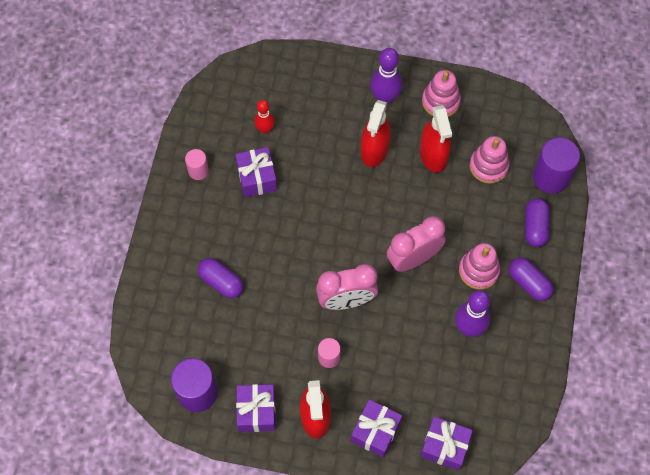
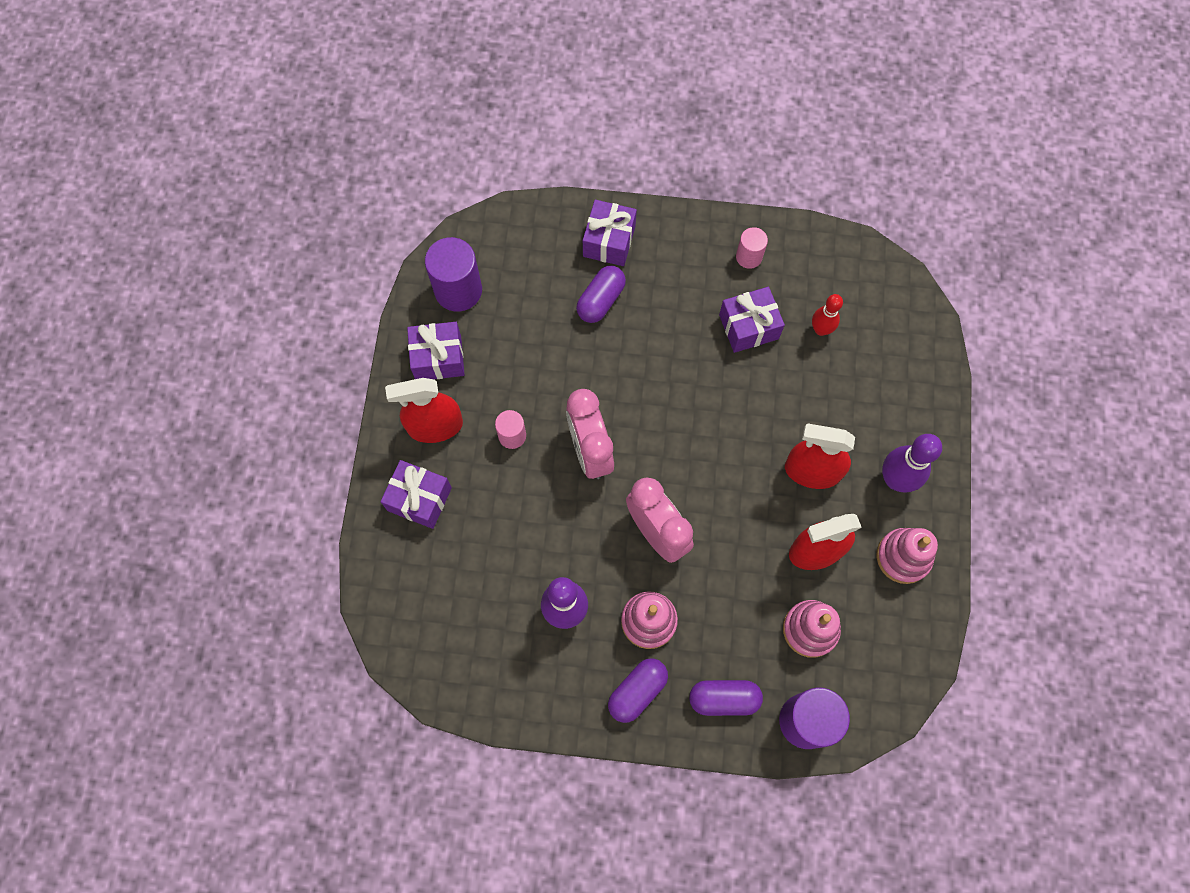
camera: 85 degrees right, 5 degrees up
purple gift [420,417,473,471] -> purple gift moved to [583,200,637,266]

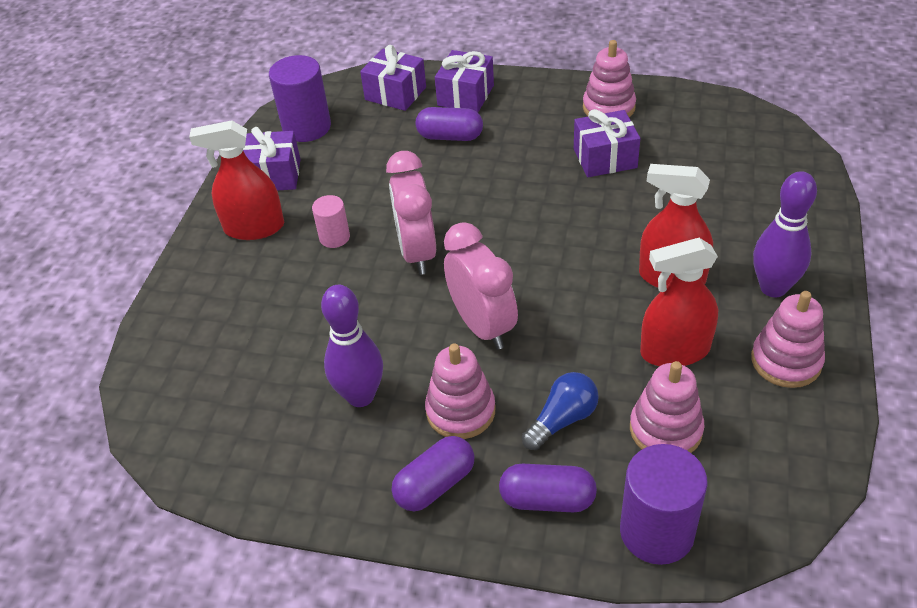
camera: 10 degrees right, 25 degrees down
purple gift [381,460,452,529] -> purple gift moved to [360,45,426,111]
purple capsule [576,266,626,323] -> purple capsule turned 60 degrees clockwise [416,107,483,141]
pink cylinder [736,227,768,269] -> pink stacking toy [583,40,636,117]
red bowling pin [812,294,843,336] -> none
none -> blue light bulb [522,372,599,450]

